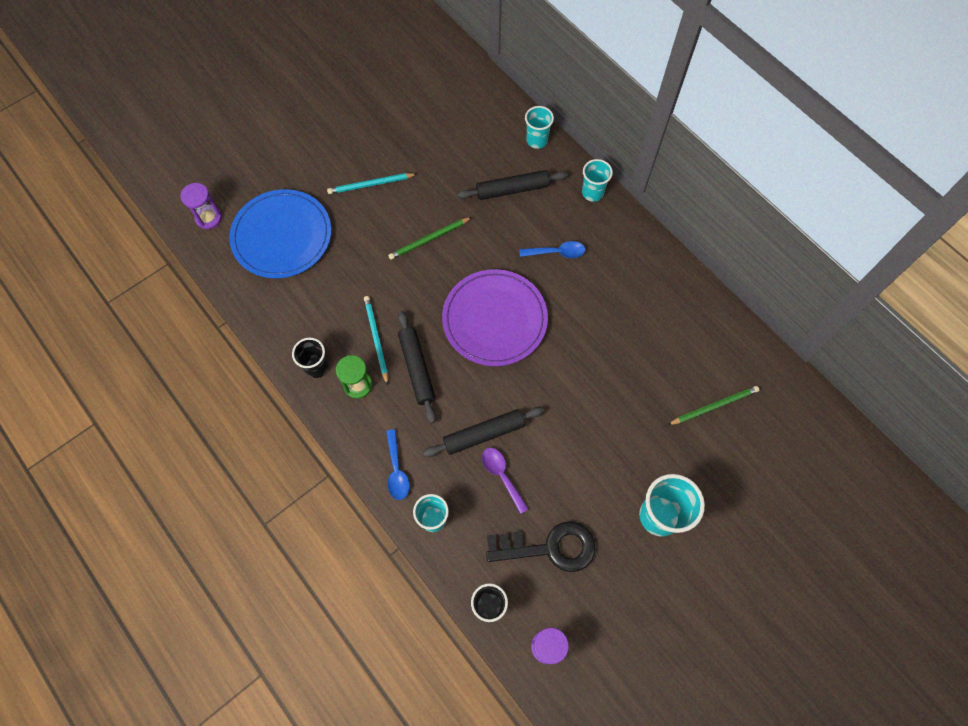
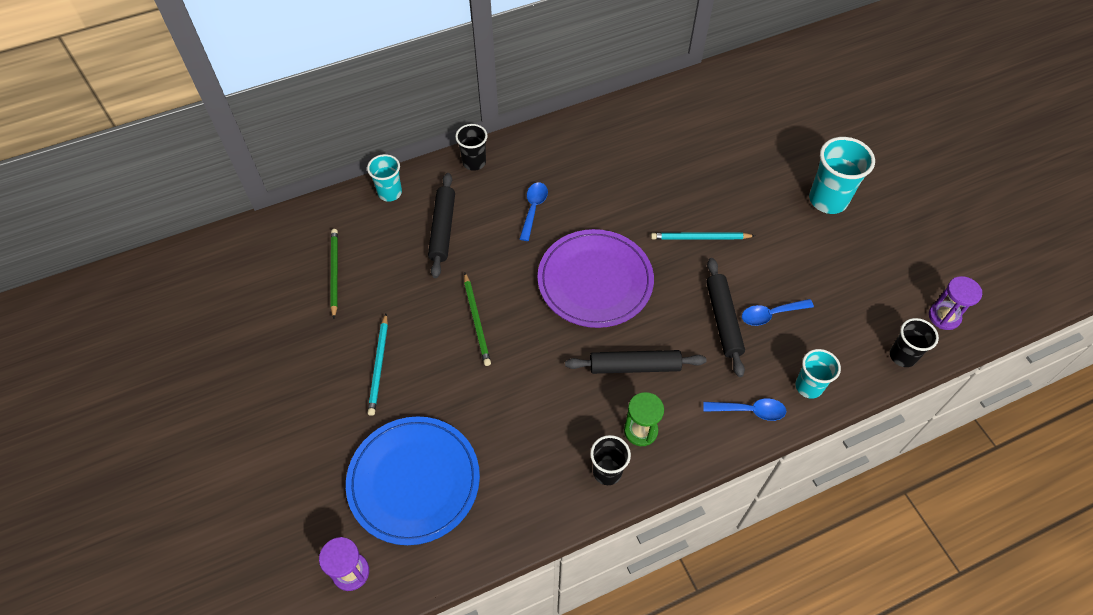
camera: 75 degrees left, 10 degrees down
turquoise pencil [364,296,388,385] -> turquoise pencil moved to [651,232,755,240]
purple spoon [482,448,529,514] -> blue spoon [742,299,814,326]
black key [486,521,595,572] -> none
turquoise cup [582,159,613,202] -> black cup [455,124,488,171]
green pencil [668,386,759,425] -> green pencil moved to [330,229,338,319]

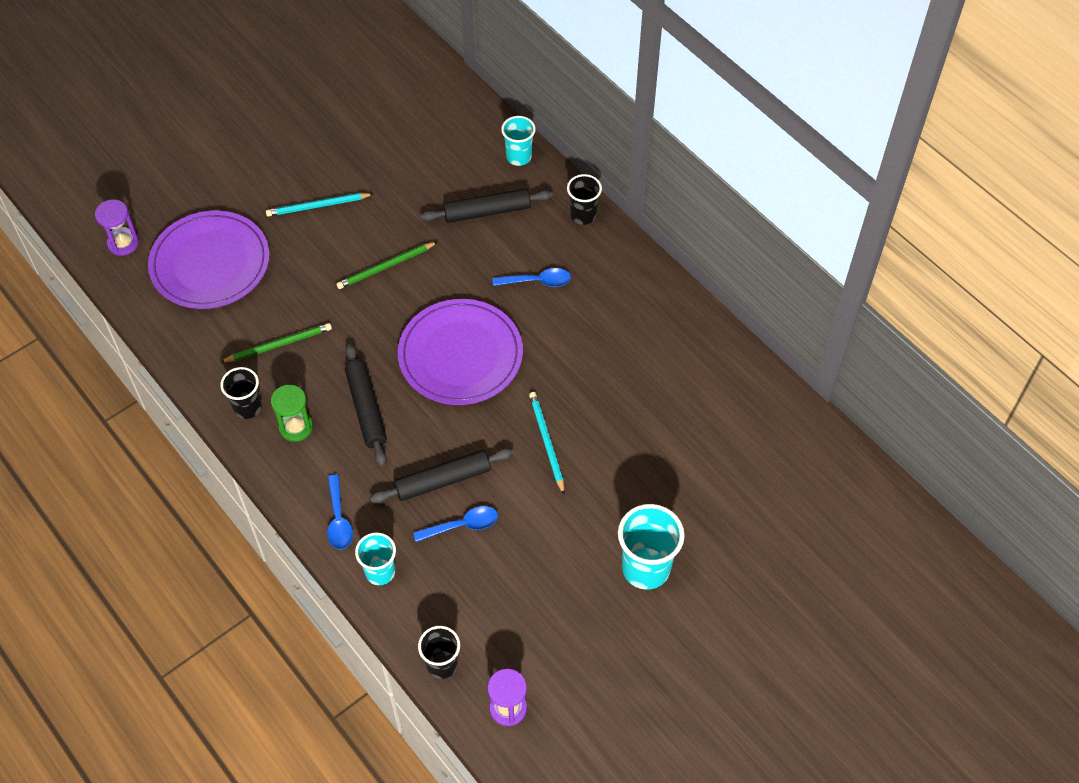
camera: 75 degrees right, 0 degrees up
green pencil [330,229,338,319] -> green pencil moved to [220,323,332,363]
blue plate [346,416,480,545] -> purple plate [148,210,270,309]
blue spoon [742,299,814,326] -> blue spoon turned 105 degrees clockwise [413,506,498,542]

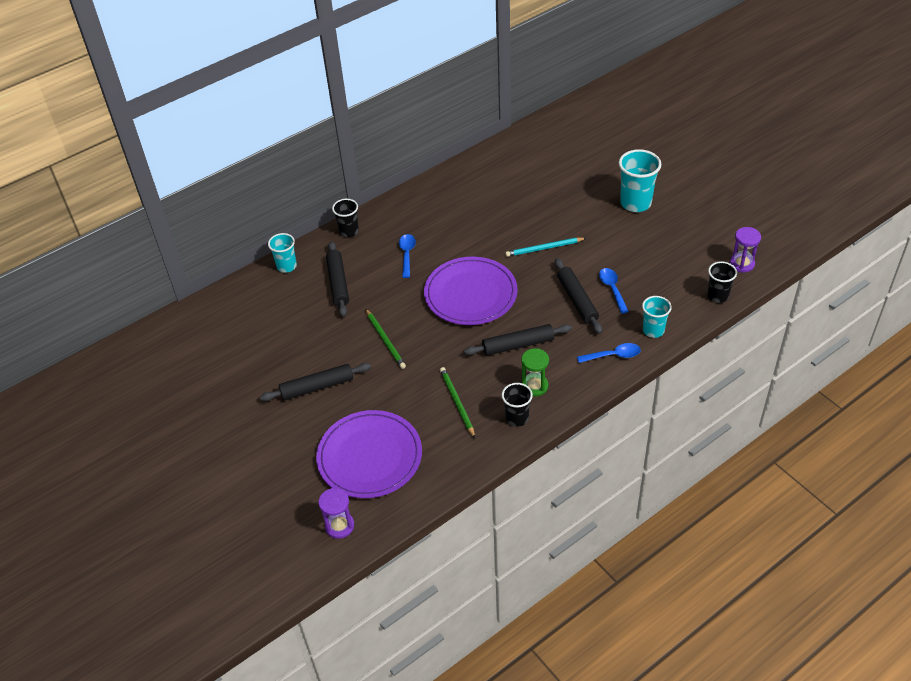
camera: 85 degrees left, 10 degrees down
turquoise pencil [266,193,374,216] -> black rolling pin [260,363,371,401]

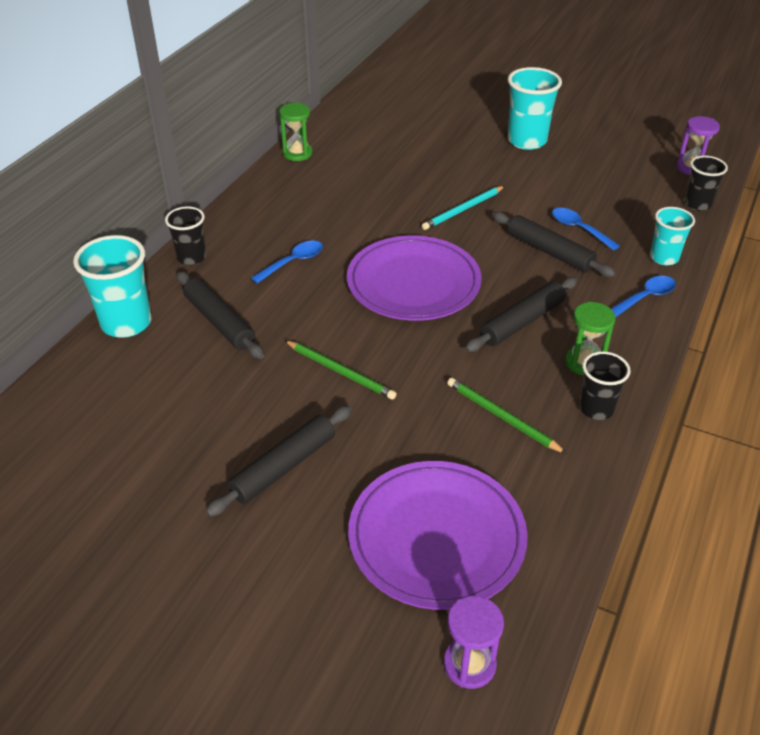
camera: 30 degrees left, 5 degrees down
turquoise cup [268,233,297,273] -> turquoise cup [73,235,151,338], size x1.60
blue spoon [399,234,416,278] -> blue spoon turned 75 degrees clockwise [251,240,323,283]
none -> green hourglass [279,103,313,161]

